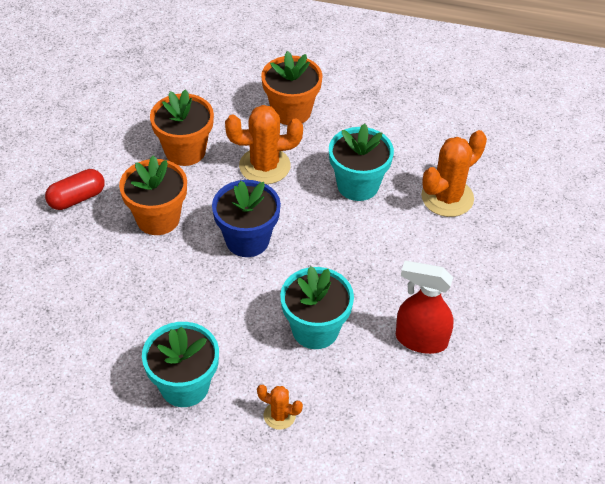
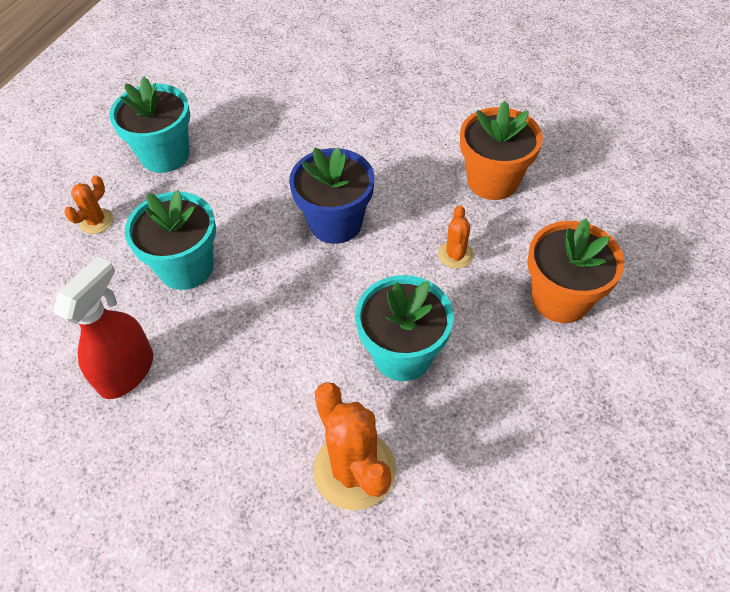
camera: 105 degrees right, 5 degrees up
red capsule [45,169,104,210] -> none
orange flower pot [119,155,187,235] -> none
orange cactus [225,105,303,184] -> orange cactus [438,205,474,269], size x0.52

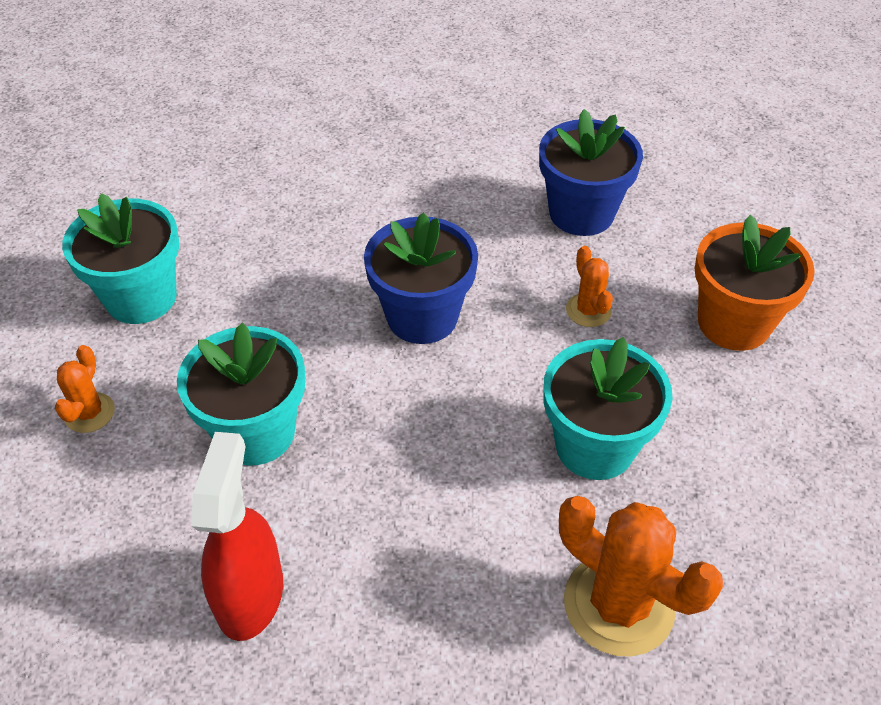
camera: 25 degrees left, 5 degrees down
orange flower pot [460,101,543,200] -> blue flower pot [539,109,643,236]

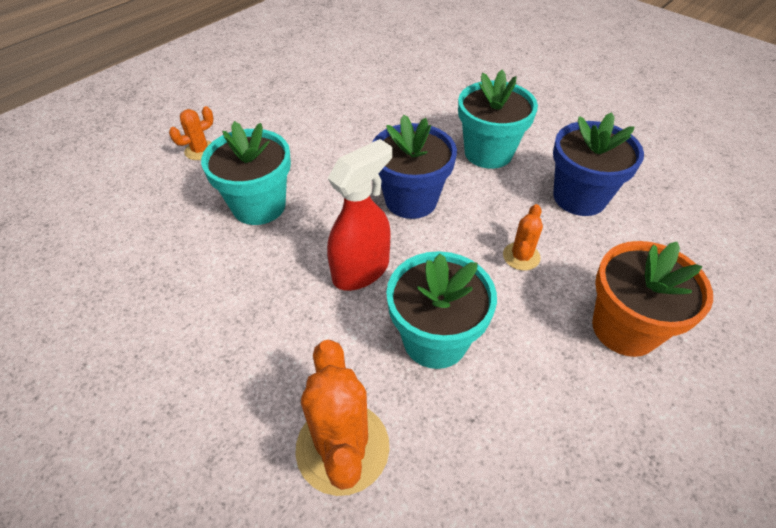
camera: 40 degrees right, 0 degrees up
turquoise flower pot [62,193,179,324] -> turquoise flower pot moved to [458,70,538,169]
red spray bottle [191,432,283,641] -> red spray bottle moved to [327,139,392,291]

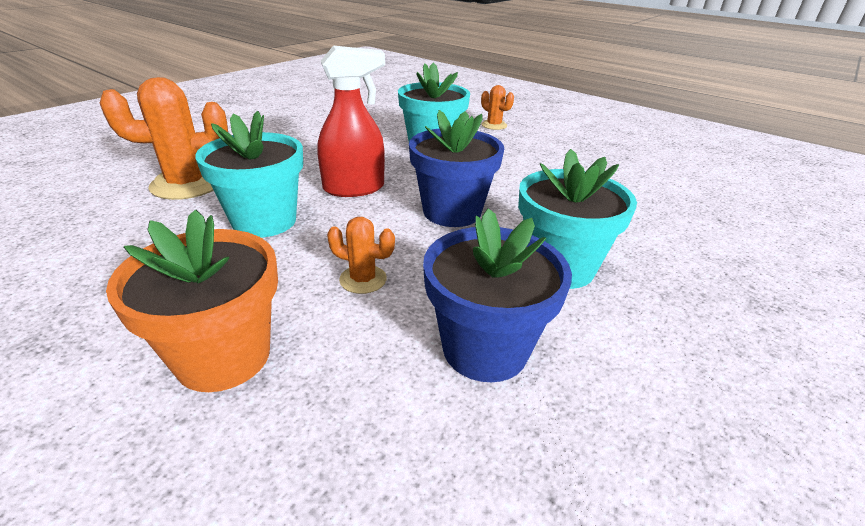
camera: 85 degrees right, 15 degrees down
red spray bottle [327,139,392,291] -> red spray bottle turned 60 degrees counterclockwise [318,46,385,197]

